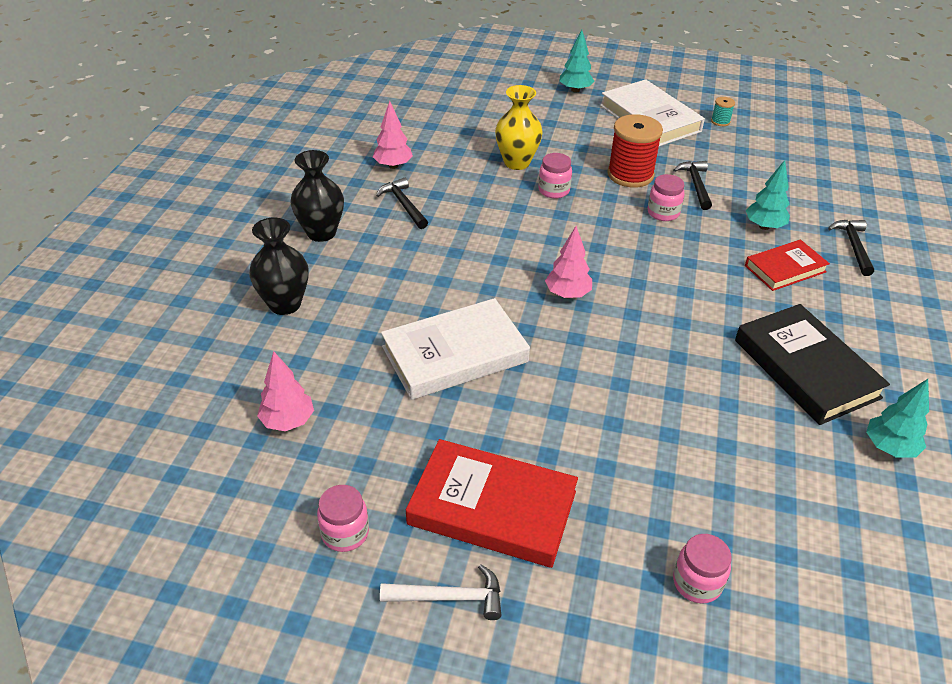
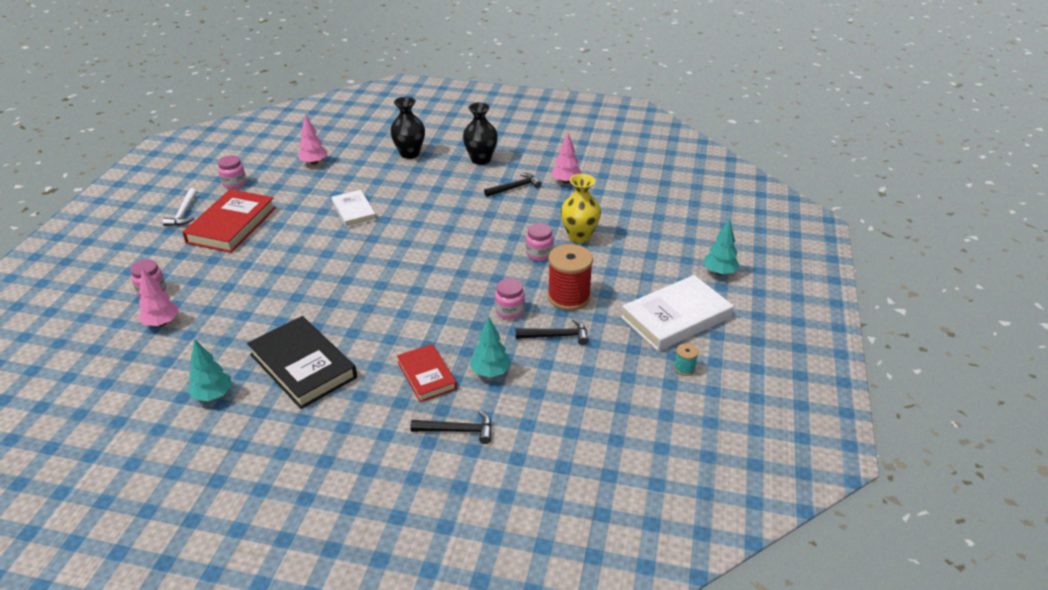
camera: 90 degrees right, 5 degrees down
white book [381,298,530,400] -> white book [332,190,376,228], size x0.61
pink tree [545,226,592,298] -> pink tree moved to [138,268,179,326]
black book [735,304,890,425] -> black book turned 75 degrees clockwise [247,316,357,409]

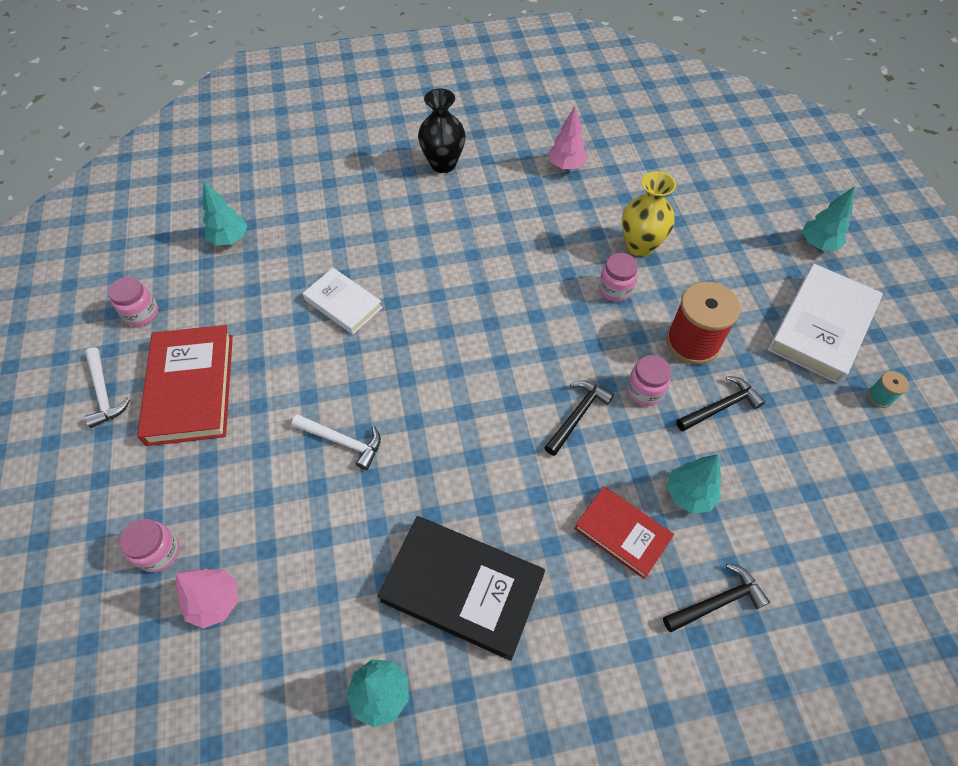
camera: 25 degrees left, 20 degrees up
pink tree [297,114,327,165] -> turquoise tree [203,182,248,245]
black vase [390,97,425,159] -> none
black hammer [484,173,541,197] -> black hammer moved to [544,380,614,456]
none -> white hammer [292,414,381,470]

